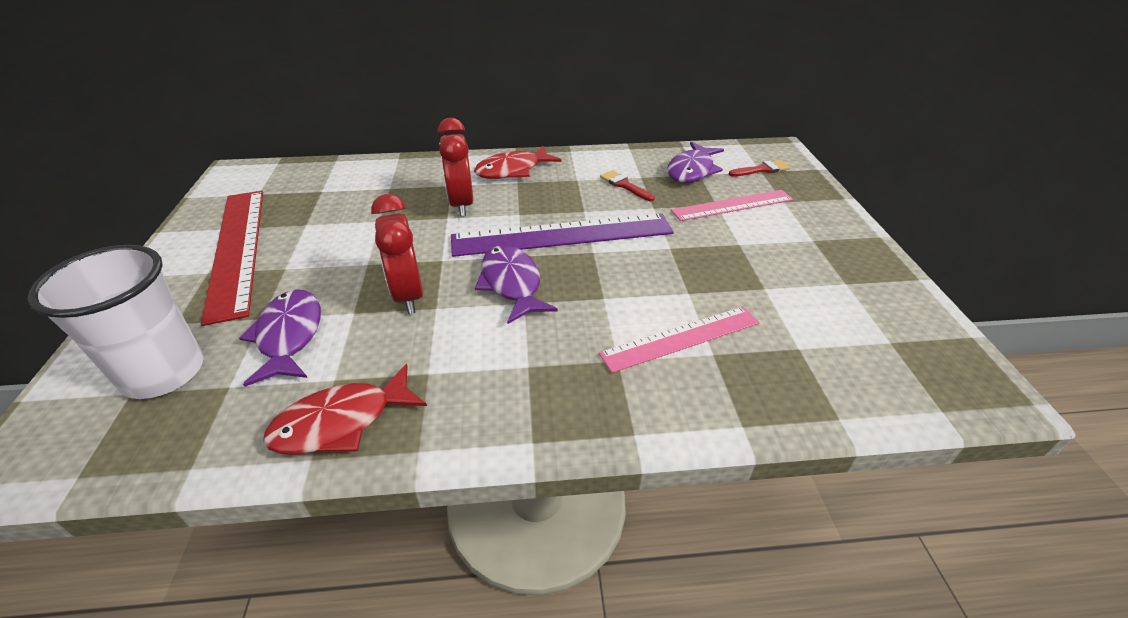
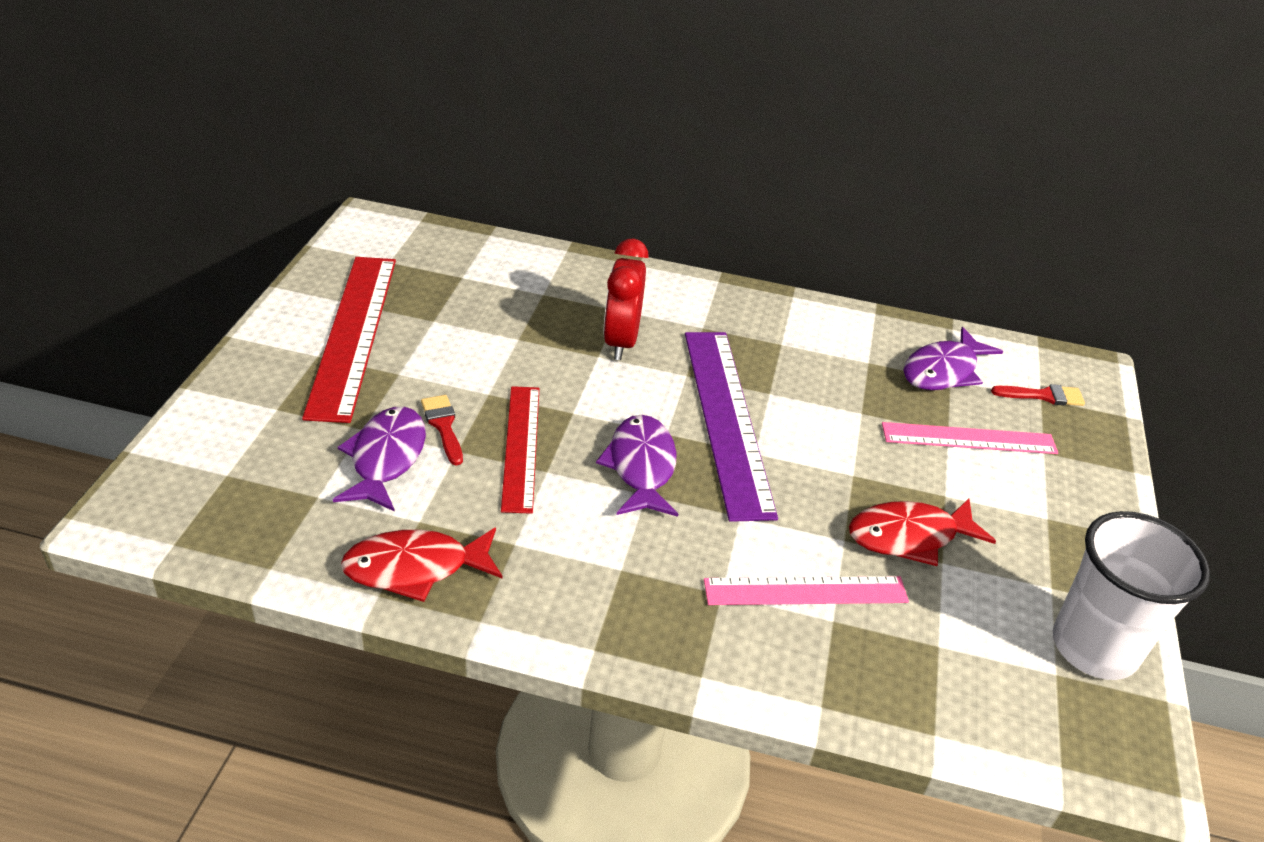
camera: 15 degrees right, 0 degrees up
white cup [28,245,204,399] -> white cup moved to [1053,511,1210,680]
red clock [371,194,423,314] -> red ruler [501,386,540,514]
purple ruler [451,213,674,257] -> purple ruler turned 75 degrees clockwise [685,332,778,522]
red fish [474,146,562,179] -> red fish moved to [849,499,996,566]
red brush [600,170,655,201] -> red brush moved to [421,395,463,465]

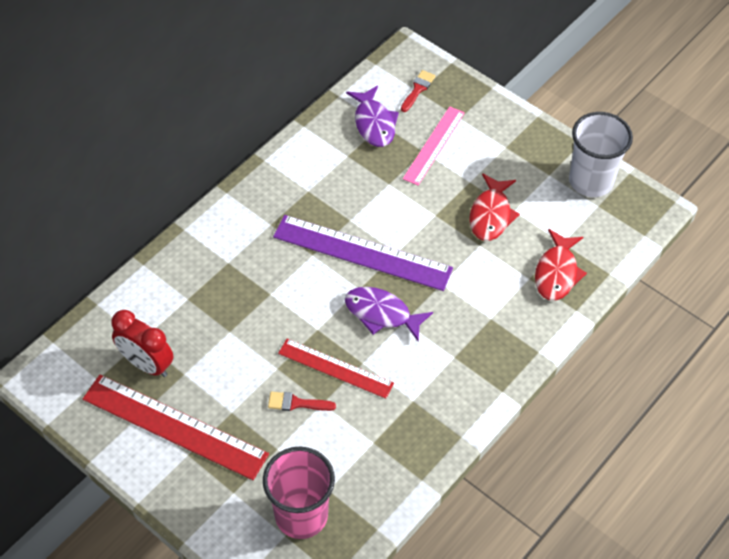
camera: 60 degrees left, 15 degrees up
purple fish [333,407,426,512] -> none
red fish [341,528,503,602] -> red fish moved to [535,229,587,301]
red clock [604,238,649,360] -> red clock moved to [111,310,174,377]
pink ruler [704,576,909,605] -> none
none -> pink cup [263,447,335,539]

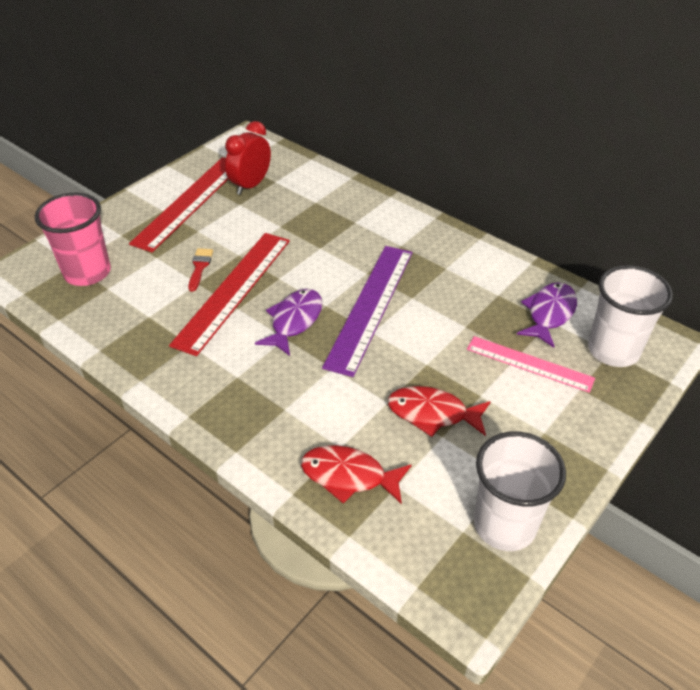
camera: 90 degrees right, 10 degrees down
red ruler [278,339,394,399] -> red ruler [169,233,290,356], size x1.61
purple fish [346,86,399,147] -> purple fish turned 135 degrees clockwise [517,282,577,348]
red brush [401,70,435,112] -> white cup [588,265,673,367]

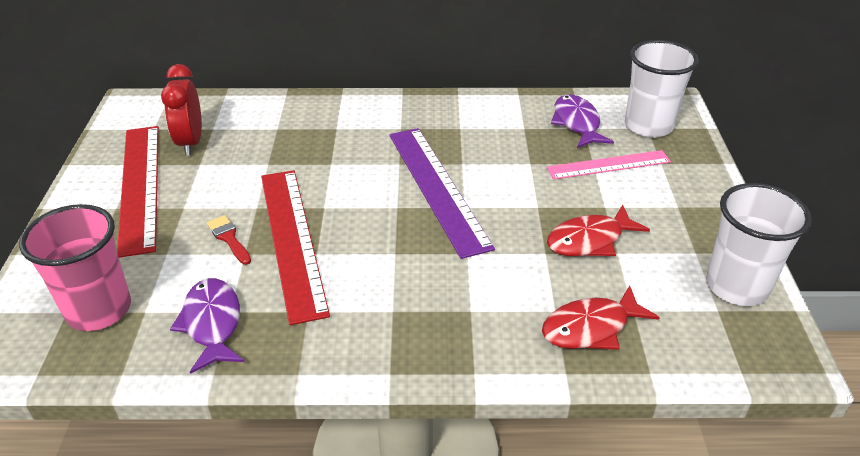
camera: 40 degrees left, 5 degrees down
purple fish [255,289,322,356] -> purple fish moved to [170,278,244,374]

